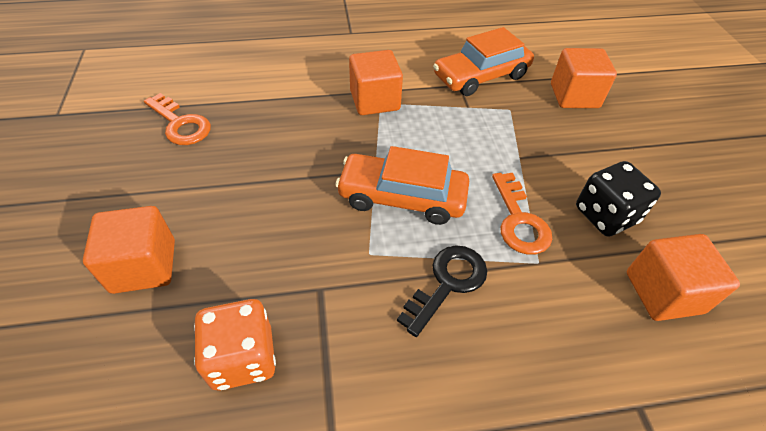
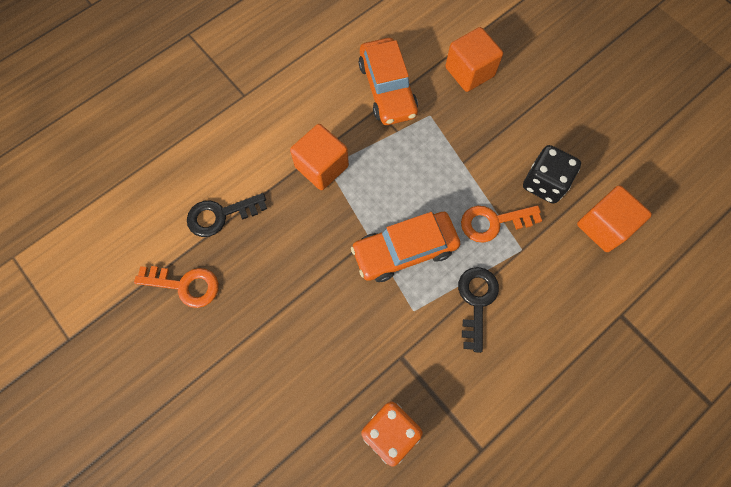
camera: 30 degrees left, 20 degrees up
orange cube [83,206,175,294] -> none
orange car [433,27,534,96] -> orange car turned 45 degrees counterclockwise [359,38,418,125]
orange key [492,173,552,255] -> orange key turned 120 degrees clockwise [461,205,542,243]
none -> black key [187,193,267,237]

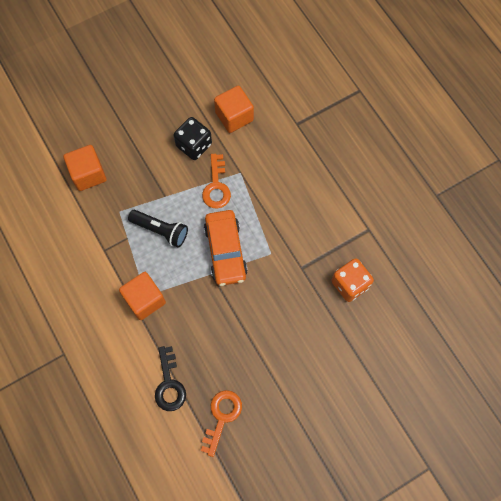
camera: 80 degrees left, 0 degrees up
orange car [359,38,418,125] -> none
black key [458,267,499,353] -> none
none -> black flashlight [128,210,188,248]

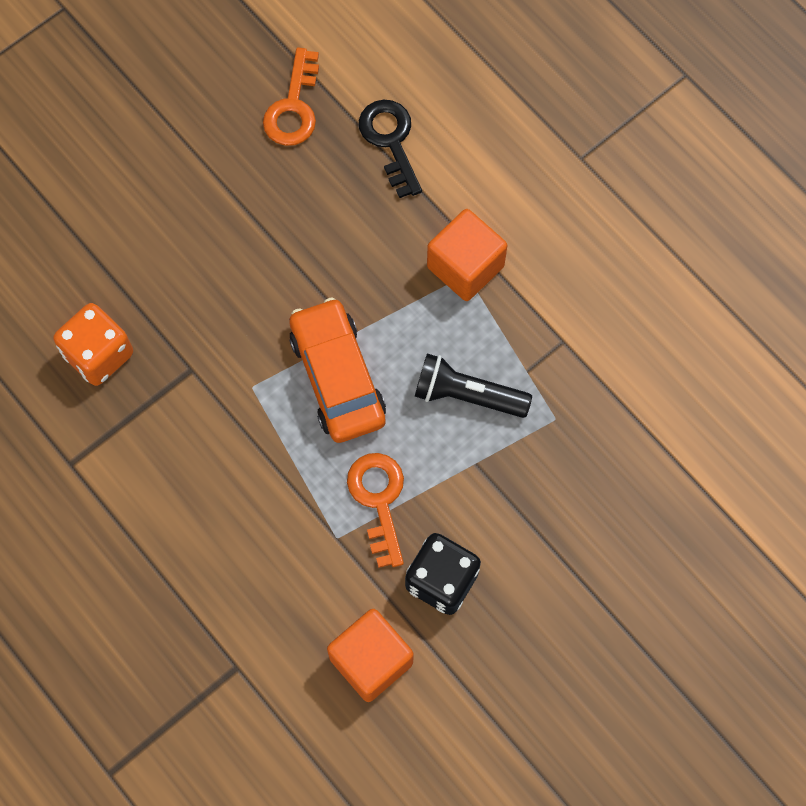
camera: 170 degrees right, 0 degrees up
orange cube [63,145,107,191] -> none

